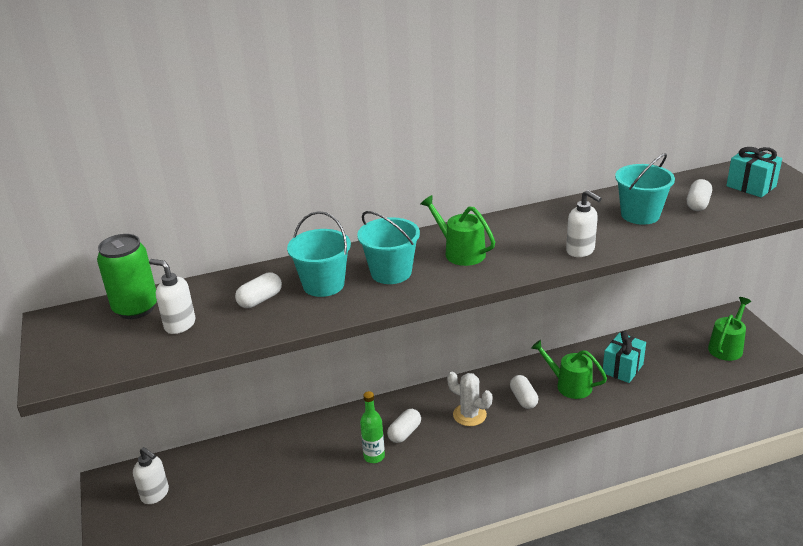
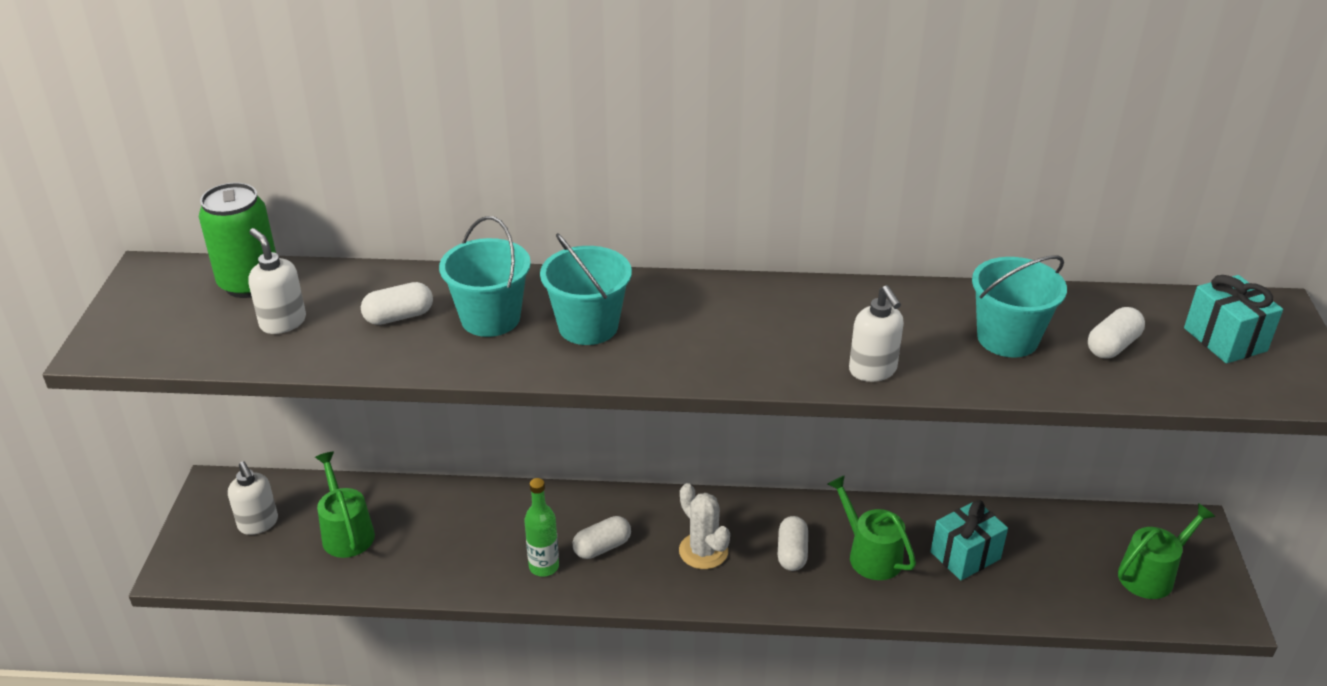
camera: 20 degrees right, 5 degrees up
green watering can [421,195,495,266] -> green watering can moved to [315,452,375,558]

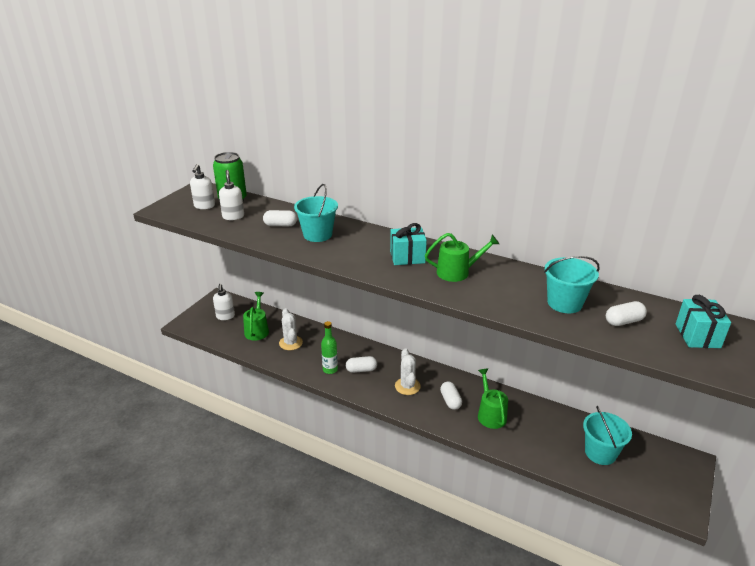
camera: 25 degrees right, 5 degrees down
turquoise bucket [540,233,632,345] -> turquoise bucket moved to [583,406,632,465]
white capsule [778,516,808,571] -> white capsule turned 45 degrees counterclockwise [440,381,462,410]
white soap dispenser [849,285,904,382] -> white soap dispenser moved to [190,164,215,209]
turquoise gift [930,500,1008,580] -> turquoise gift moved to [390,223,427,265]
green watering can [1118,503,1215,599] -> green watering can moved to [425,233,499,282]
none -> white cactus [279,308,303,350]

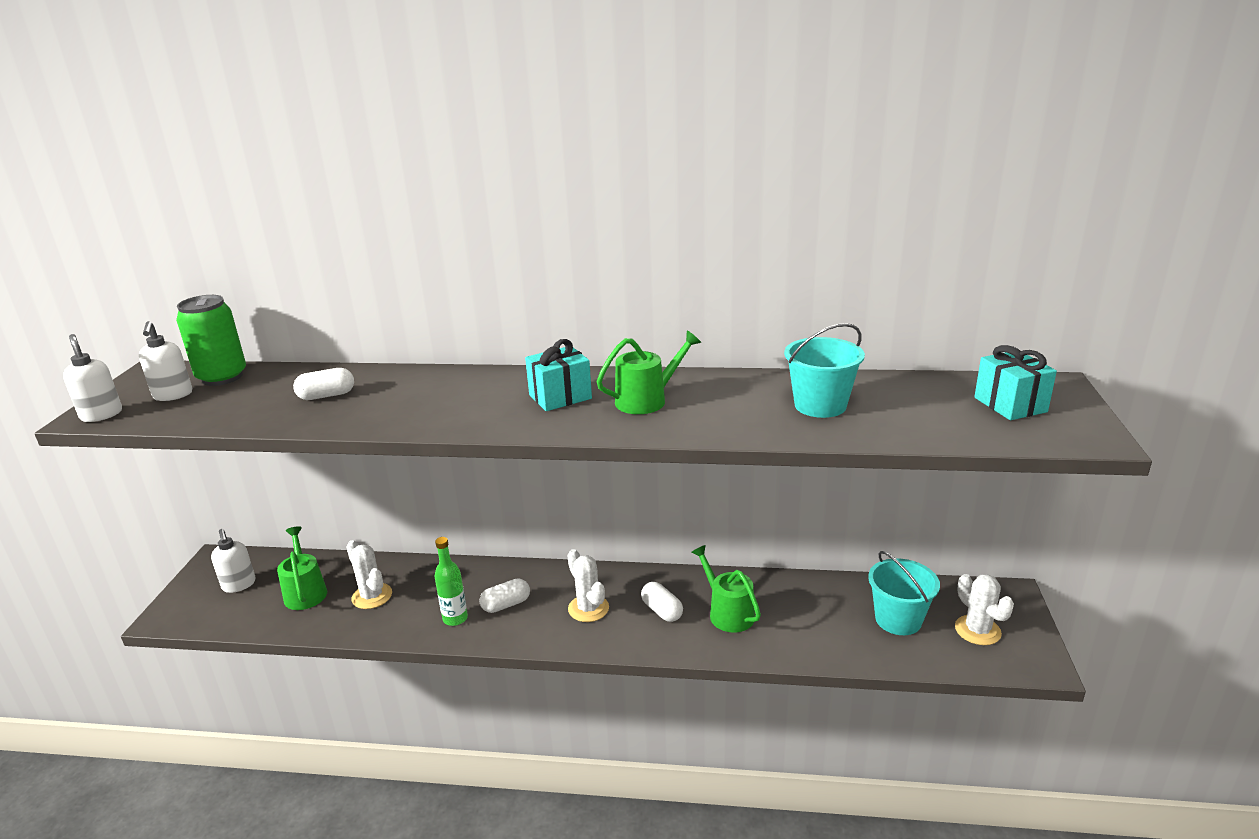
camera: 20 degrees left, 5 degrees down
white soap dispenser [219,170,244,220] -> white soap dispenser moved to [63,334,122,422]
turquoise bucket [294,184,338,242] -> none
white capsule [606,301,647,326] -> none
none -> white cactus [955,574,1014,645]

